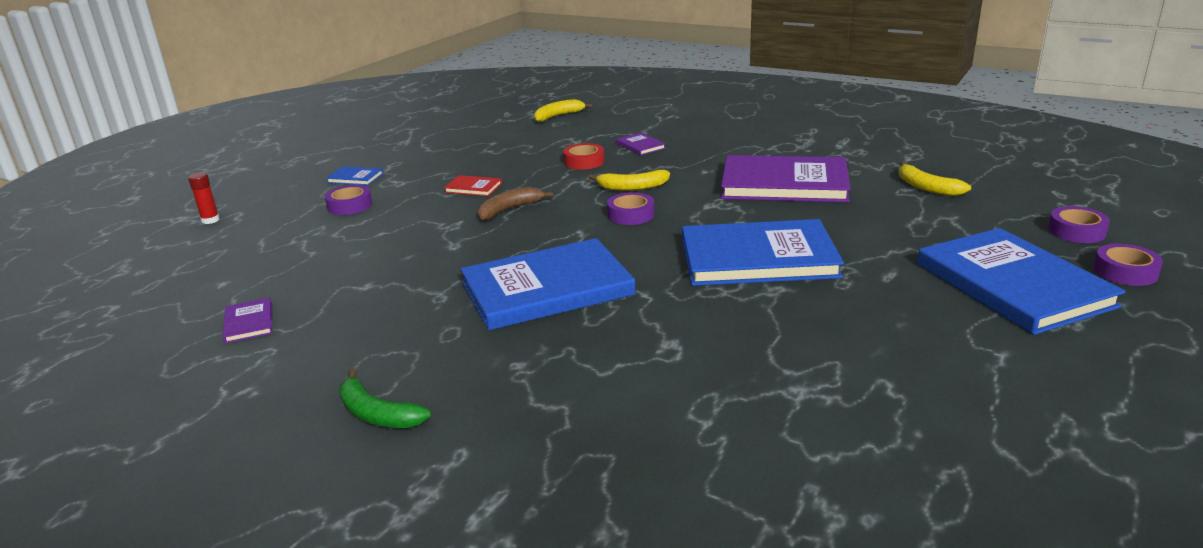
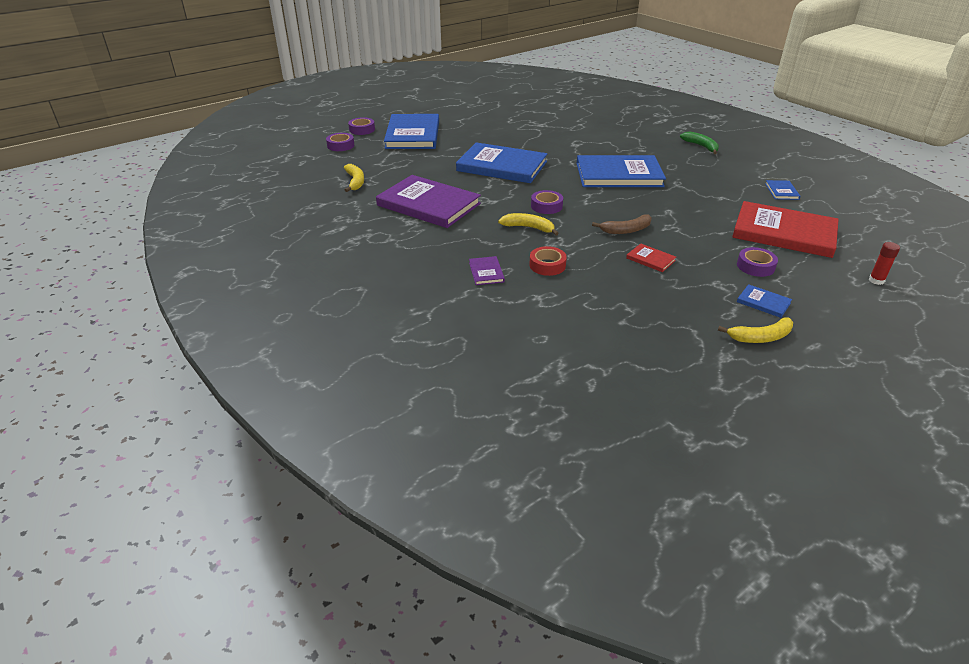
camera: 160 degrees left, 10 degrees up
purple book [223,298,272,343] -> blue book [765,180,801,200]
yellow banana [534,99,593,122] -> yellow banana moved to [718,317,793,343]
none -> red book [732,201,839,258]

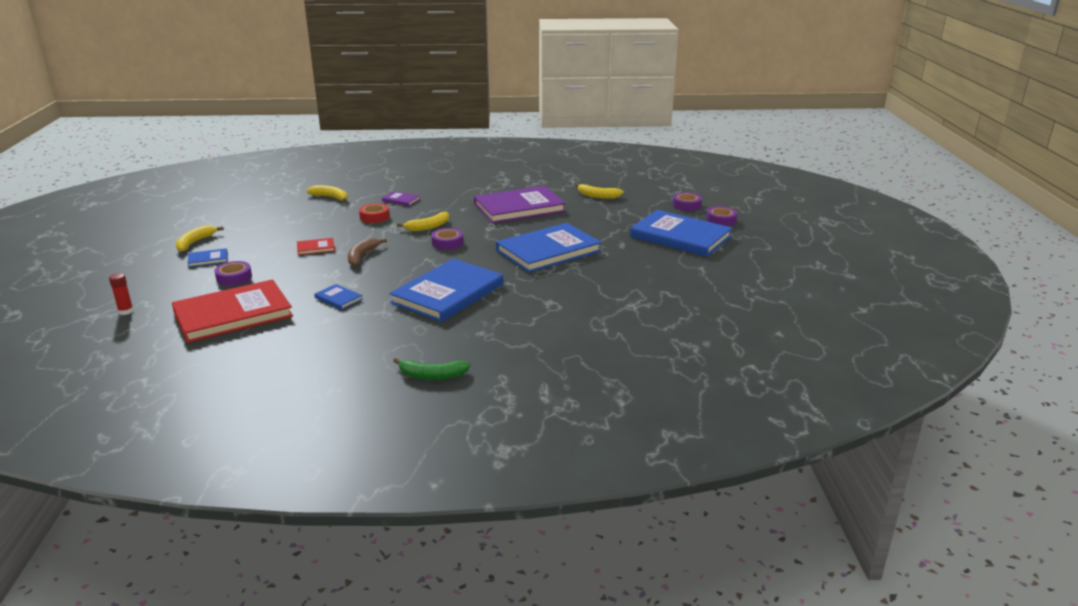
camera: 125 degrees right, 10 degrees down
blue book [765,180,801,200] -> blue book moved to [314,284,362,310]
none -> yellow banana [307,185,347,202]

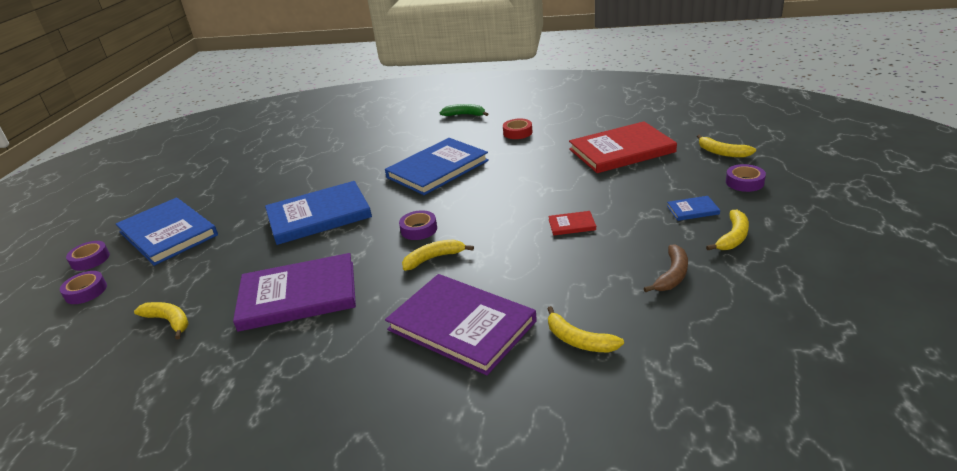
camera: 165 degrees left, 5 degrees up
red glue stick [109,273,134,315] -> yellow banana [697,134,756,158]
purple tape [214,261,252,286] -> purple tape moved to [726,164,766,192]
blue book [314,284,362,310] -> none
brown banana [348,238,387,266] -> brown banana moved to [644,245,688,292]
red tape [359,203,390,223] -> red tape moved to [503,119,532,139]
purple book [382,191,420,206] -> purple book [385,274,537,375], size x2.42

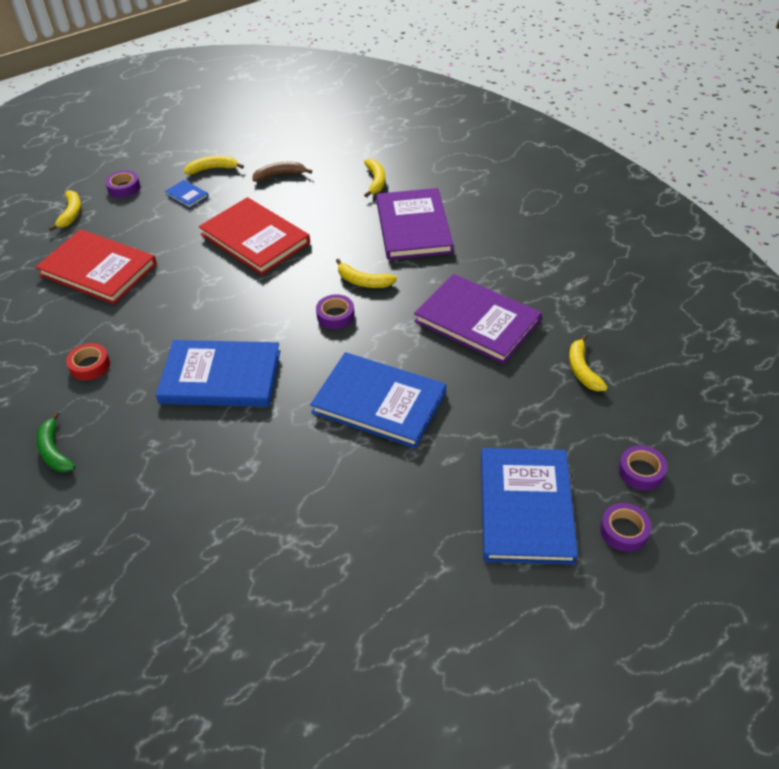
camera: 135 degrees left, 15 degrees up
red book [548,211,596,236] -> red book [199,197,310,275], size x2.42

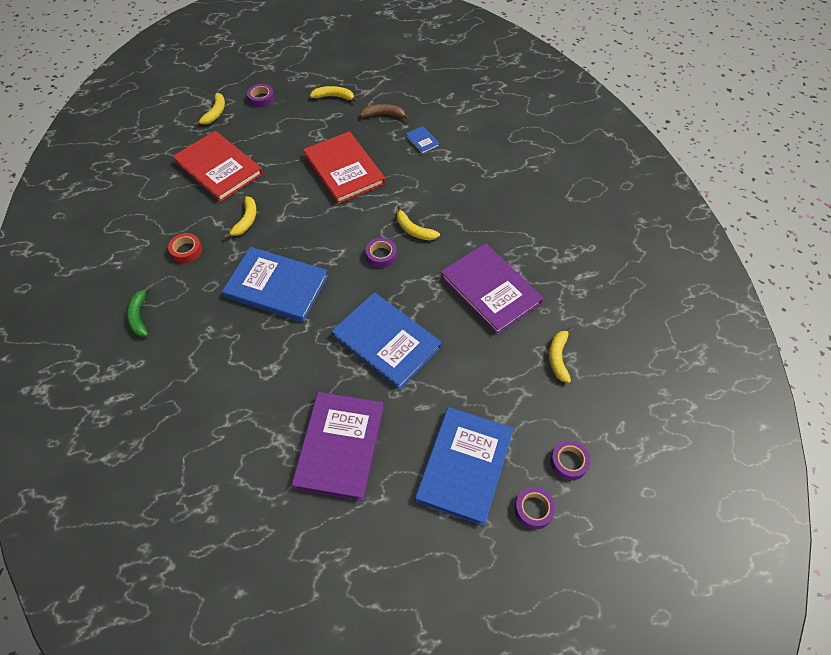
camera: 15 degrees right, 10 degrees up
blue book [165,180,208,208] -> blue book moved to [406,126,440,154]
yellow banana [364,159,385,197] -> yellow banana moved to [224,196,257,239]
purple book [376,188,453,260] -> purple book moved to [292,392,384,501]

